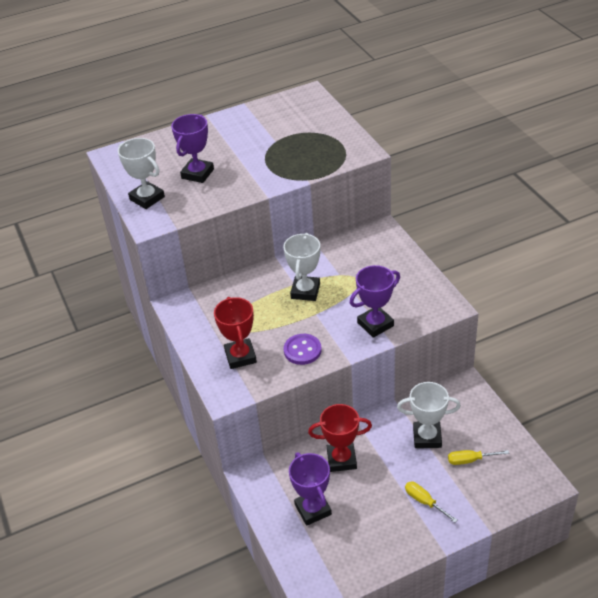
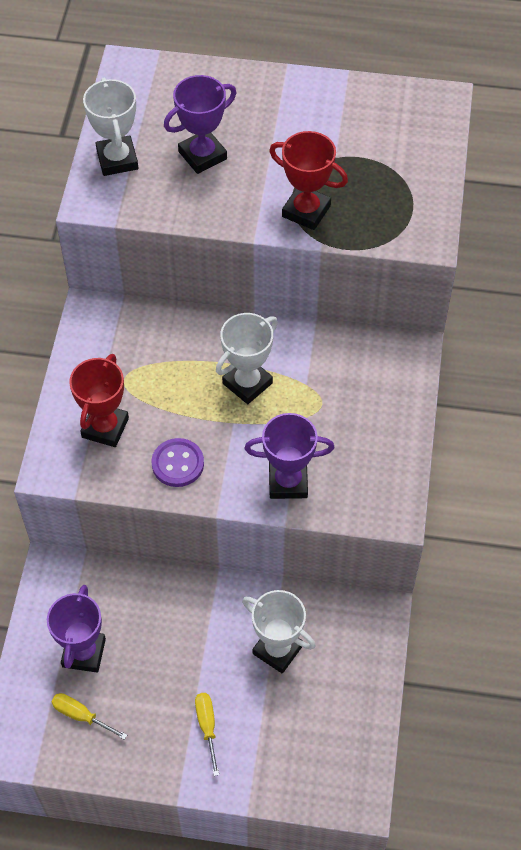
camera: 30 degrees right, 15 degrees up
red trophy [308,404,372,472] -> red trophy moved to [269,131,348,230]
yellow screwdriver [448,450,509,465] -> yellow screwdriver moved to [52,693,127,740]

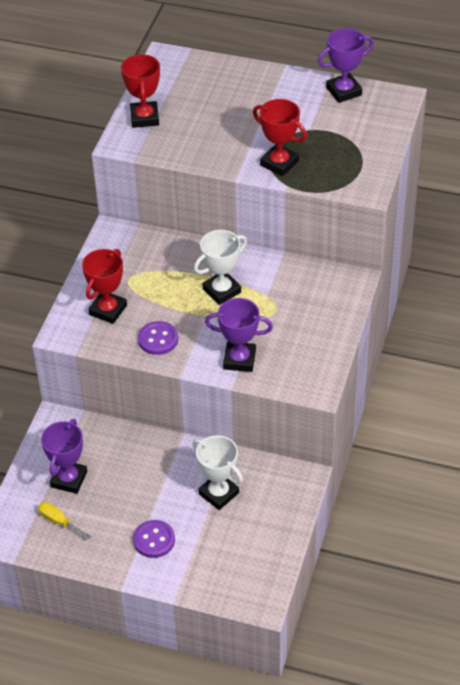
camera: 10 degrees right, 10 degrees down
white trophy [83,78,138,176] -> red trophy [121,54,160,128]
purple trophy [164,75,237,174] -> purple trophy moved to [318,28,374,103]
yellow screwdriver [195,693,219,776] -> purple button [133,520,175,558]

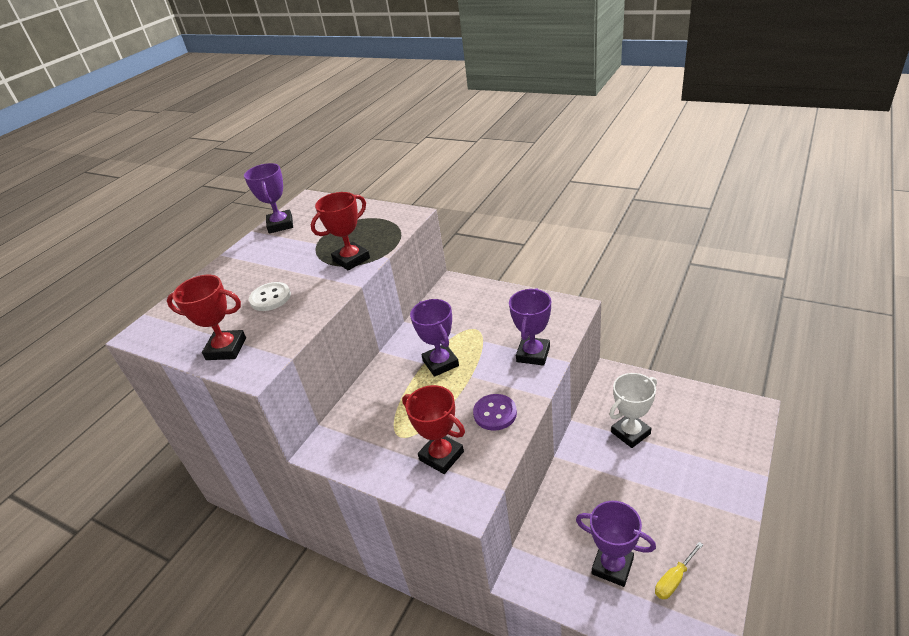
camera: 75 degrees left, 10 degrees down
purple button [133,520,175,558] -> none
white trophy [194,230,247,305] -> purple trophy [410,299,459,377]
none -> white button [249,282,291,311]

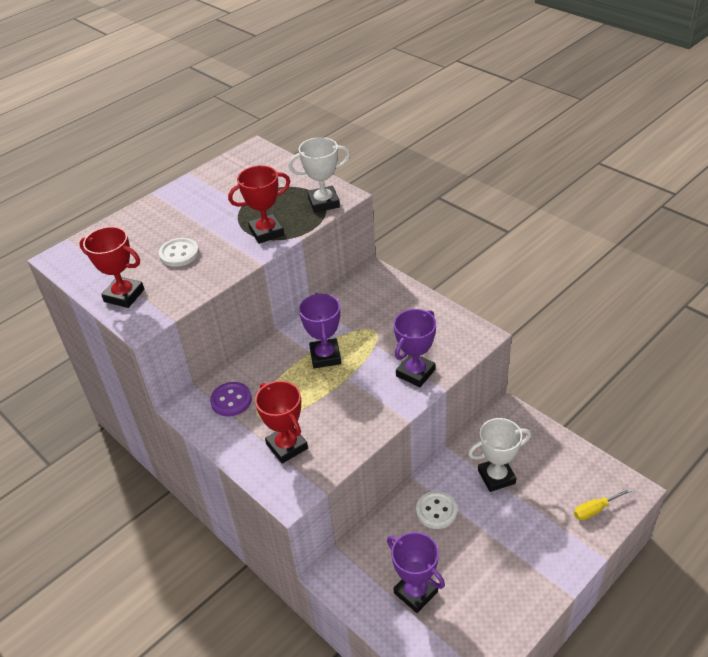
camera: 15 degrees right, 5 degrees up
purple trophy [244,163,293,234] -> none
purple button [473,394,517,431] -> purple button moved to [210,382,252,417]
yellow screwdriver [655,542,703,599] -> yellow screwdriver moved to [574,488,632,520]
none -> white trophy [288,137,350,213]
none -> white button [416,491,457,529]

